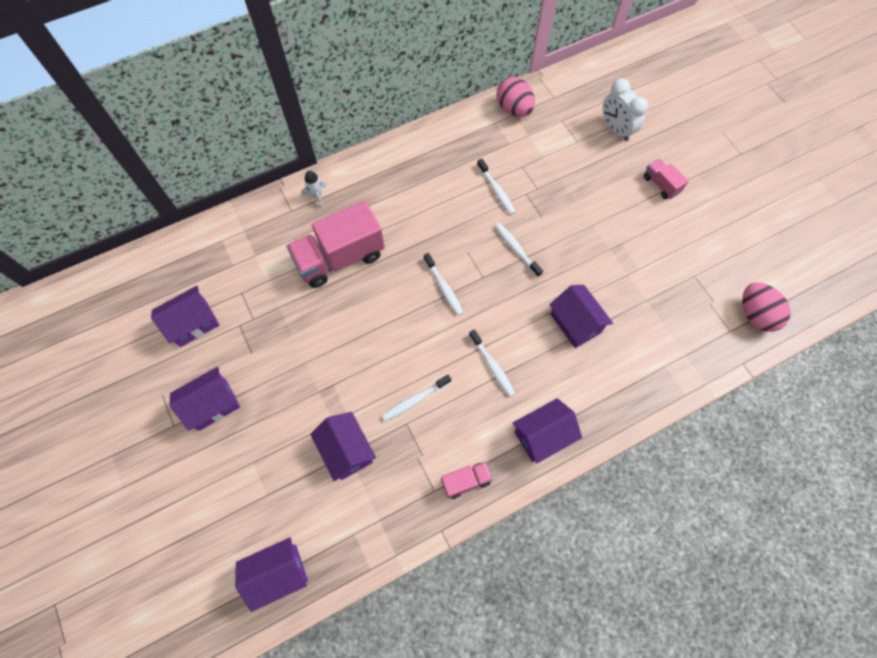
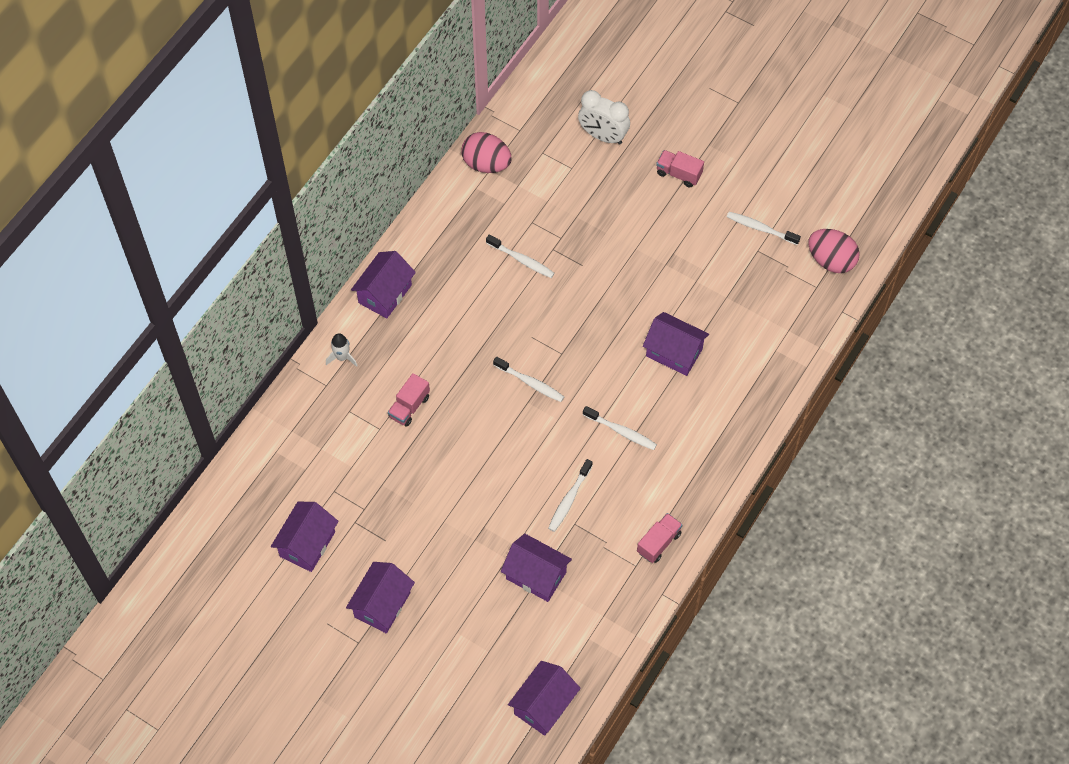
camera: 30 degrees left, 5 degrees down
pink truck [286,201,385,288] -> pink truck [388,373,430,427], size x0.48
white toothbrush [495,223,543,277] -> white toothbrush moved to [727,212,801,245]
purple house [513,398,582,463] -> purple house moved to [351,251,416,319]

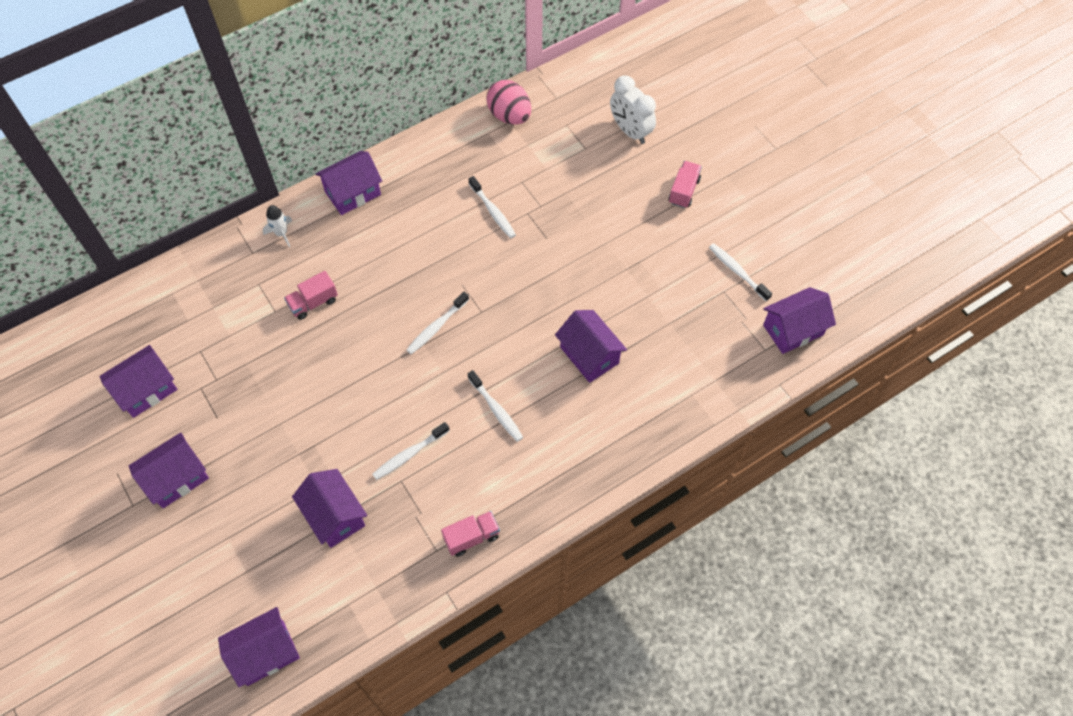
camera: 25 degrees right, 0 degrees up
white toothbrush [493,357,564,402] -> white toothbrush turned 75 degrees clockwise [406,292,469,354]
pink truck [656,150,704,187] -> pink truck turned 60 degrees clockwise [668,161,702,208]
pink egg [808,229,860,273] -> purple house [763,287,836,354]

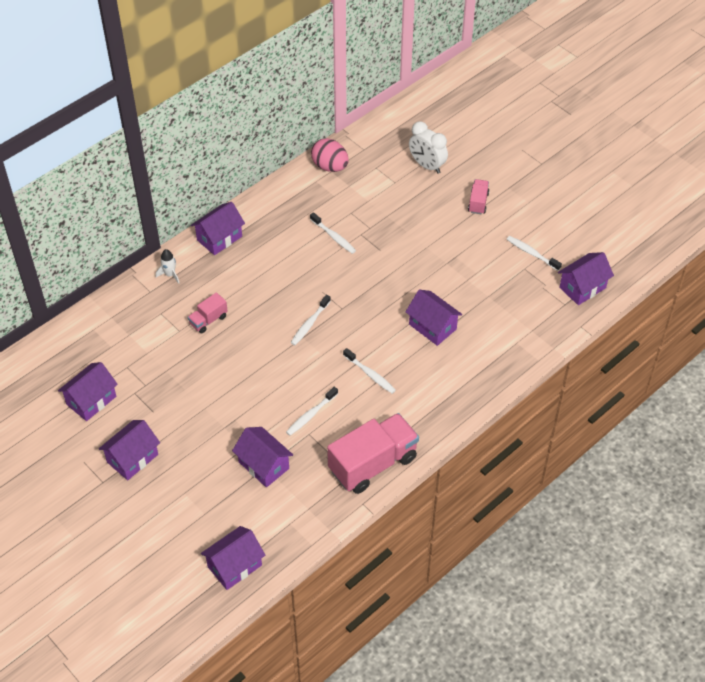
camera: 10 degrees left, 10 degrees down
pink truck [441,511,500,557] -> pink truck [327,413,419,494], size x2.09

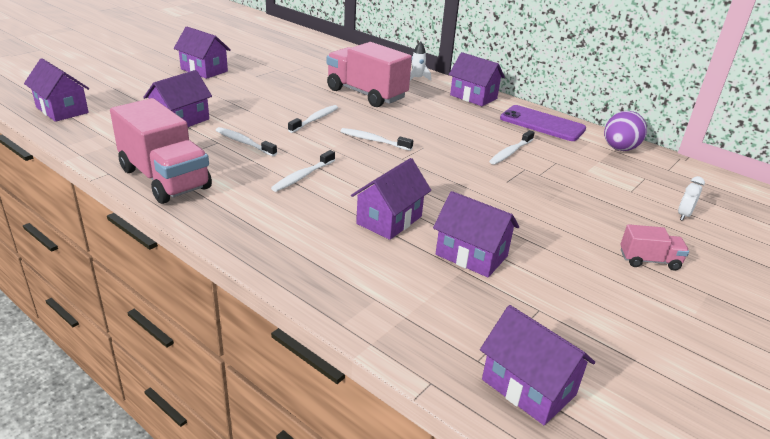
camera: 80 degrees right, 20 degrees down
purple house [58,362,118,421] -> purple house moved to [433,191,519,277]
pink truck [188,292,228,334] -> pink truck [327,42,412,107], size x2.09
pink egg [311,138,349,172] -> purple egg [604,111,647,151]
white clock [409,121,448,174] -> white clock [678,176,705,221], size x0.54
white toothbrush [507,236,562,271] -> white toothbrush moved to [288,105,338,133]
none -> purple phone [500,105,586,141]

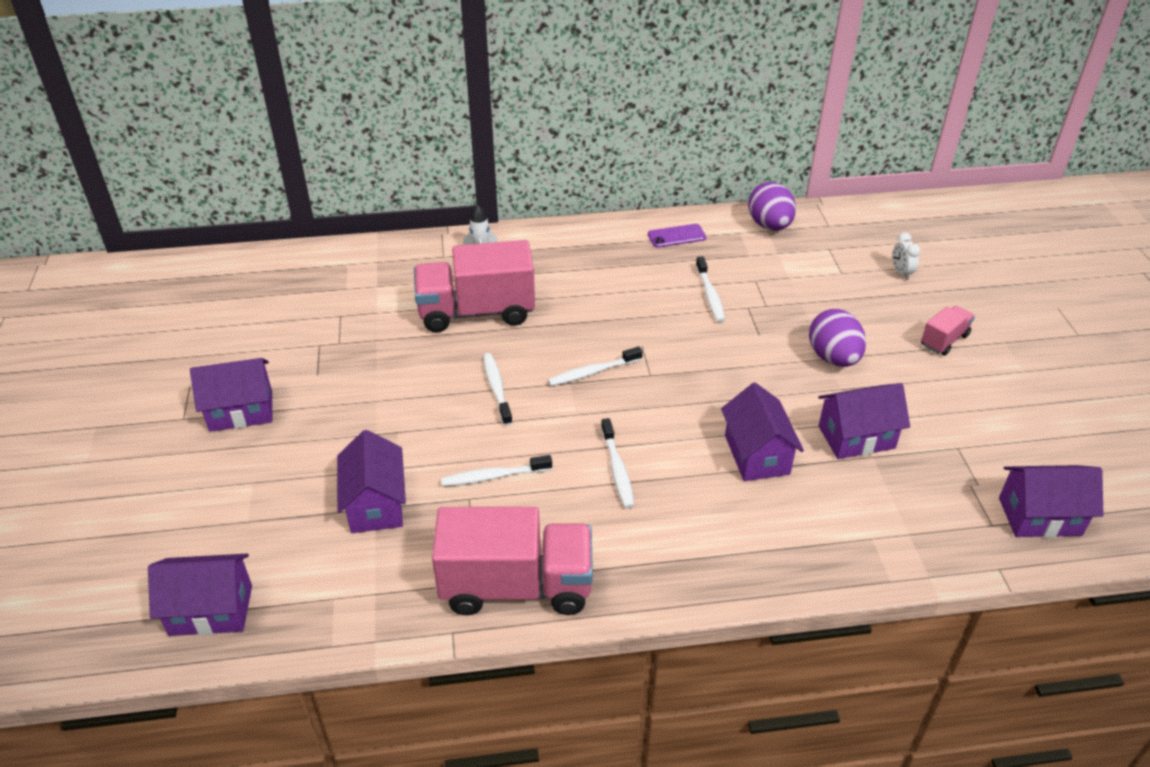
camera: 45 degrees left, 10 degrees up
purple house [449,52,505,106] -> none
purple phone [500,105,586,141] -> purple phone [648,224,706,248], size x0.56
none -> purple egg [809,309,866,367]

